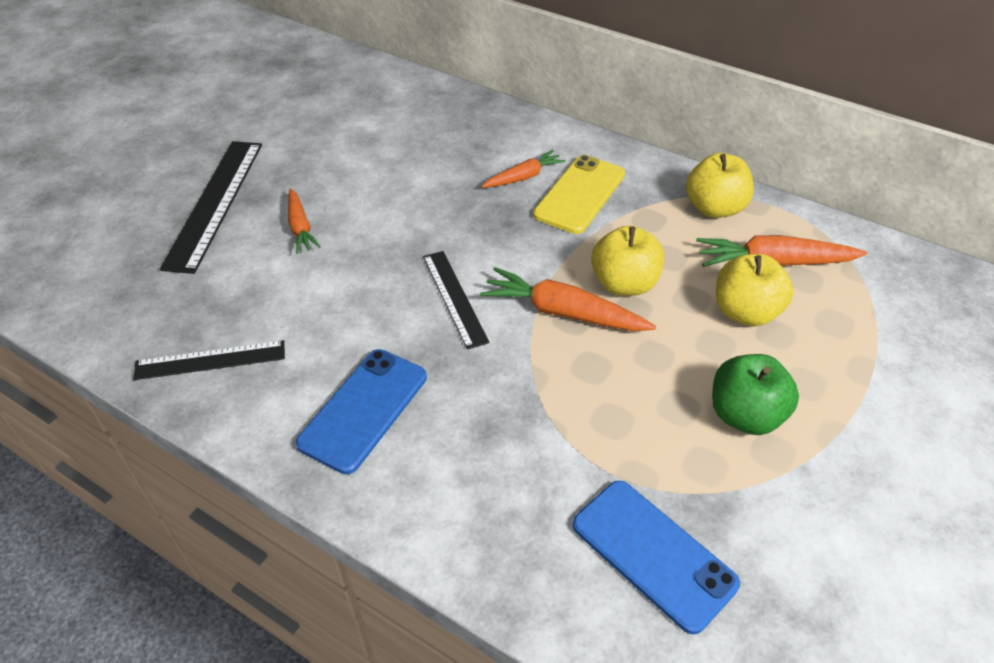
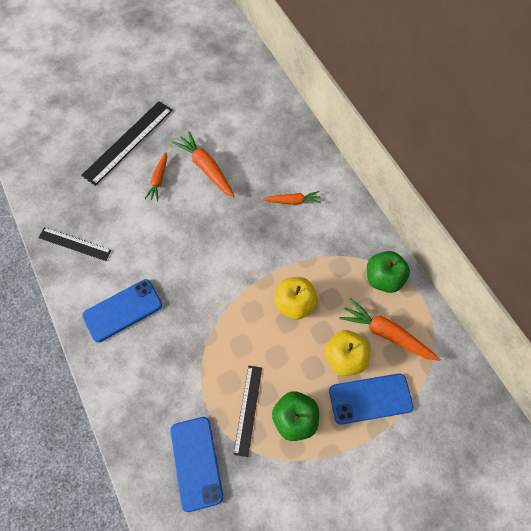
camera: 30 degrees right, 20 degrees up
black ruler [423,251,489,350] -> black ruler moved to [234,366,262,457]
orange carrot [480,267,656,331] -> orange carrot moved to [172,131,235,198]
yellow phone [533,155,625,234] -> none
yellow apple [686,153,754,218] -> green apple [367,251,410,293]
none -> blue phone [329,374,414,425]

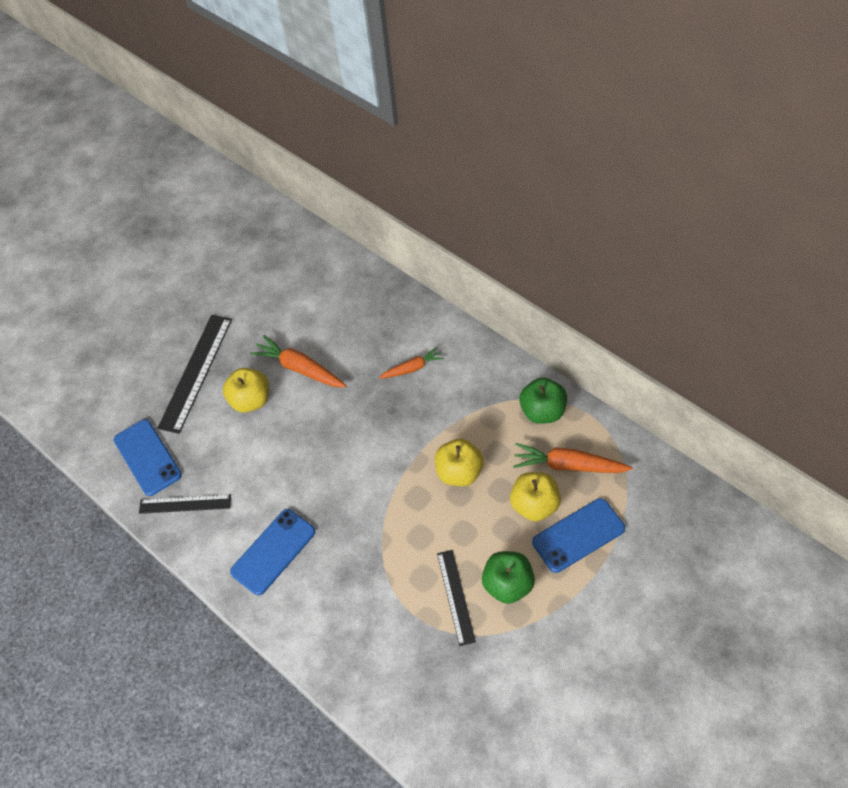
camera: 15 degrees left, 10 degrees down
orange carrot [145,152,167,201] -> yellow apple [223,368,269,413]
blue phone [170,417,223,512] -> blue phone moved to [114,419,182,496]

